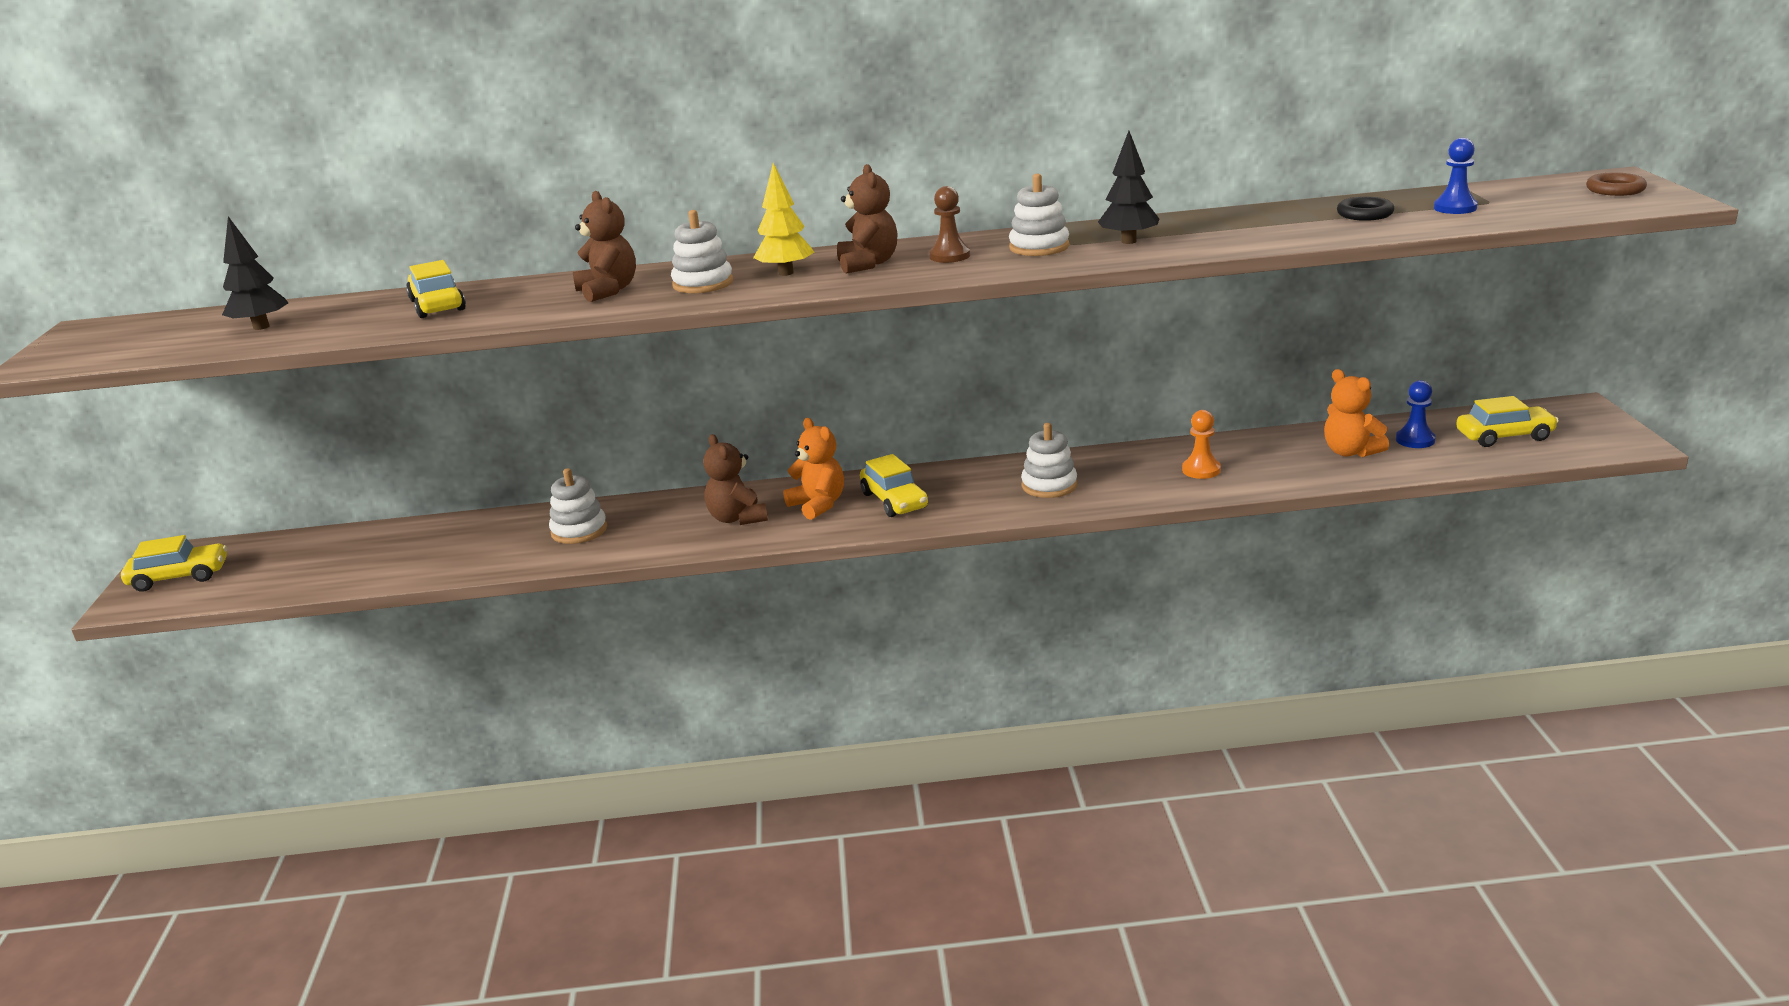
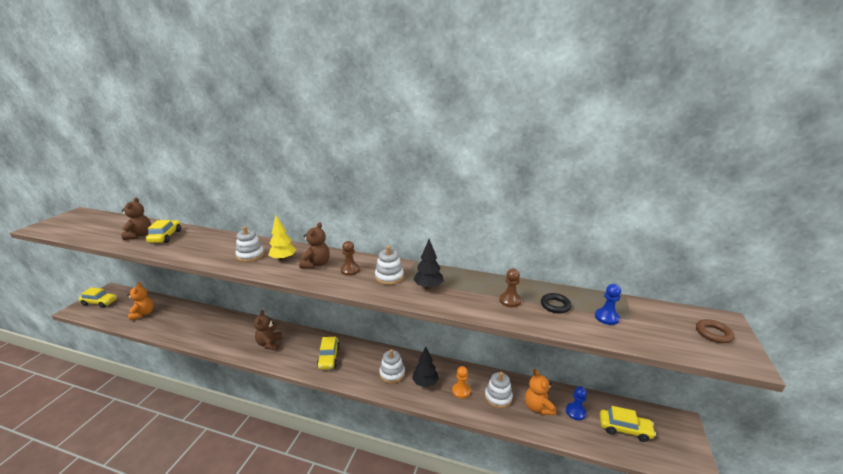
camera: 20 degrees right, 0 degrees up
black tree [222,216,288,330] -> black tree moved to [412,347,439,387]
white stacking toy [549,468,607,544] -> white stacking toy moved to [485,372,513,408]
brown teddy bear [573,191,636,302] -> brown teddy bear moved to [121,197,151,240]
orange teddy bear [783,418,844,520] -> orange teddy bear moved to [127,282,154,320]
none -> brown pawn [499,269,521,307]

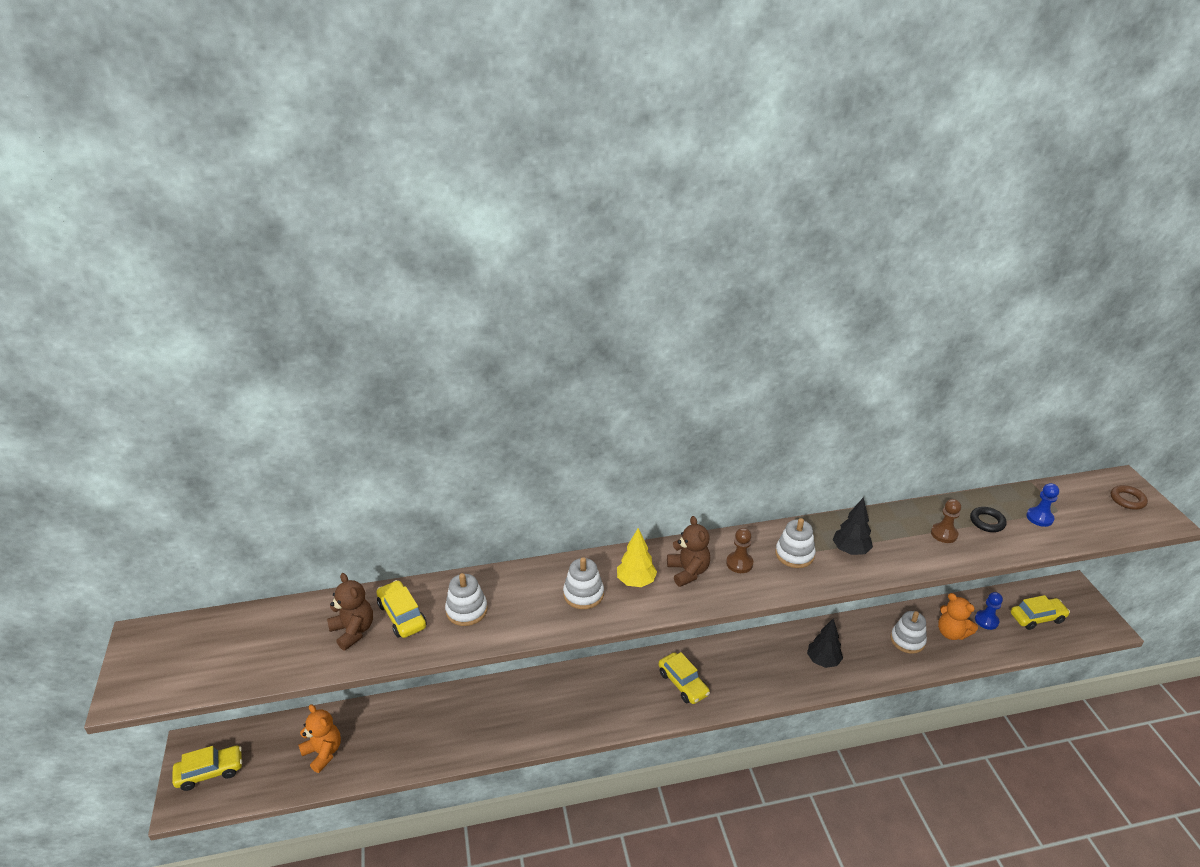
camera: 30 degrees left, 10 degrees up
brown teddy bear [254,310,282,350] -> none
white stacking toy [379,349,405,383] -> white stacking toy moved to [445,573,488,626]
orange pawn [452,366,471,398] -> none

